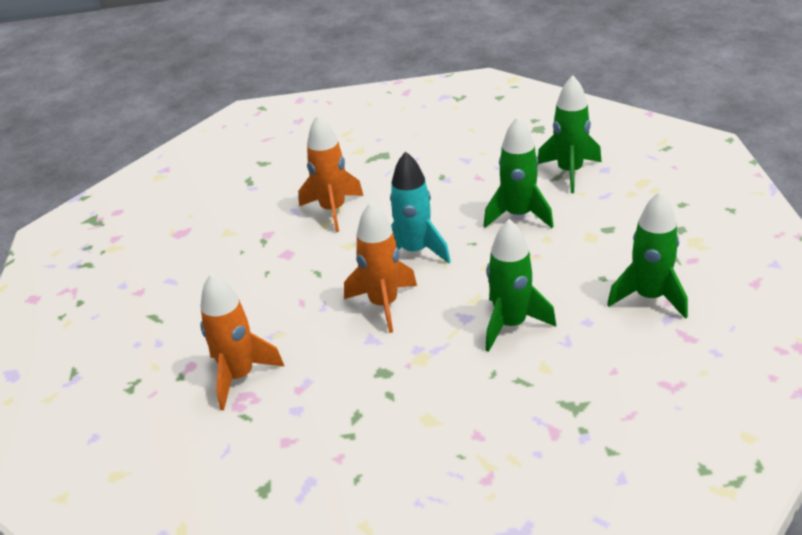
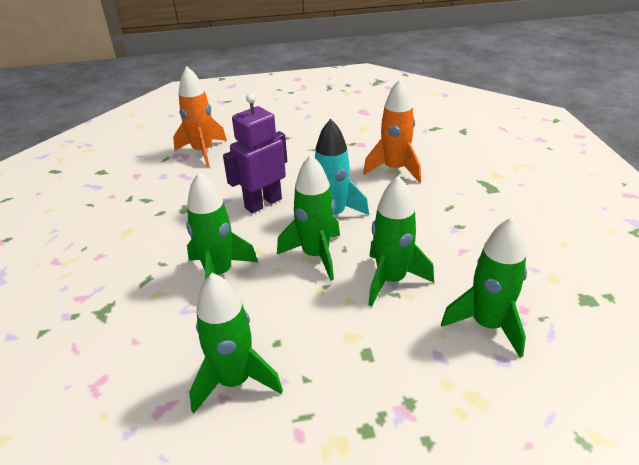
camera: 85 degrees right, 0 degrees up
orange rocket [344,202,417,333] -> purple robot [223,94,287,214]
none -> green rocket [277,154,340,281]

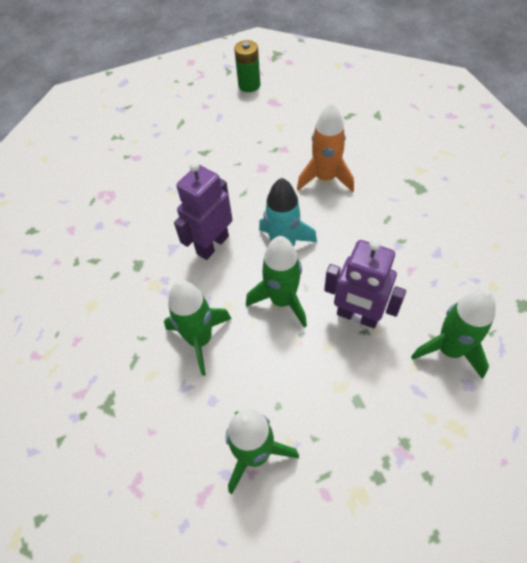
camera: 10 degrees left, 20 degrees up
orange rocket [173,66,227,167] -> none
green rocket [368,176,434,307] -> purple robot [324,239,406,328]
none -> green battery [234,40,260,92]

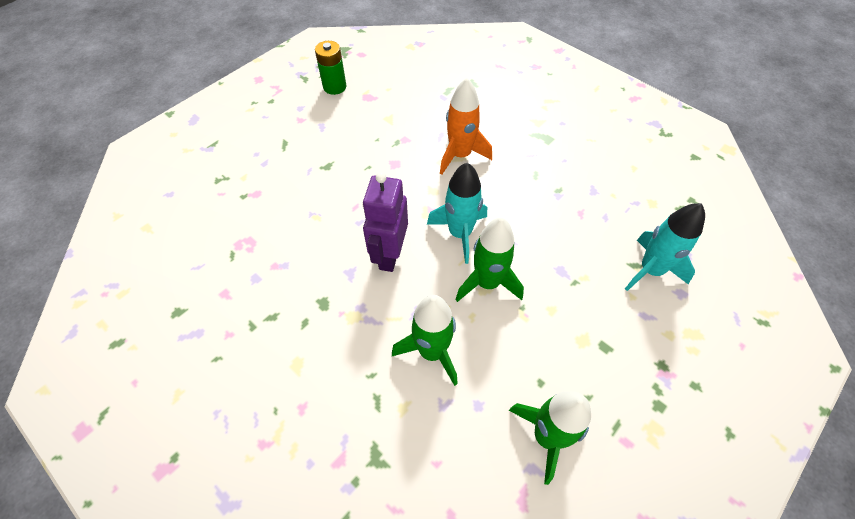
camera: 30 degrees left, 0 degrees up
purple robot [324,239,406,328] -> none
green rocket [411,290,496,379] -> turquoise rocket [625,203,705,291]

